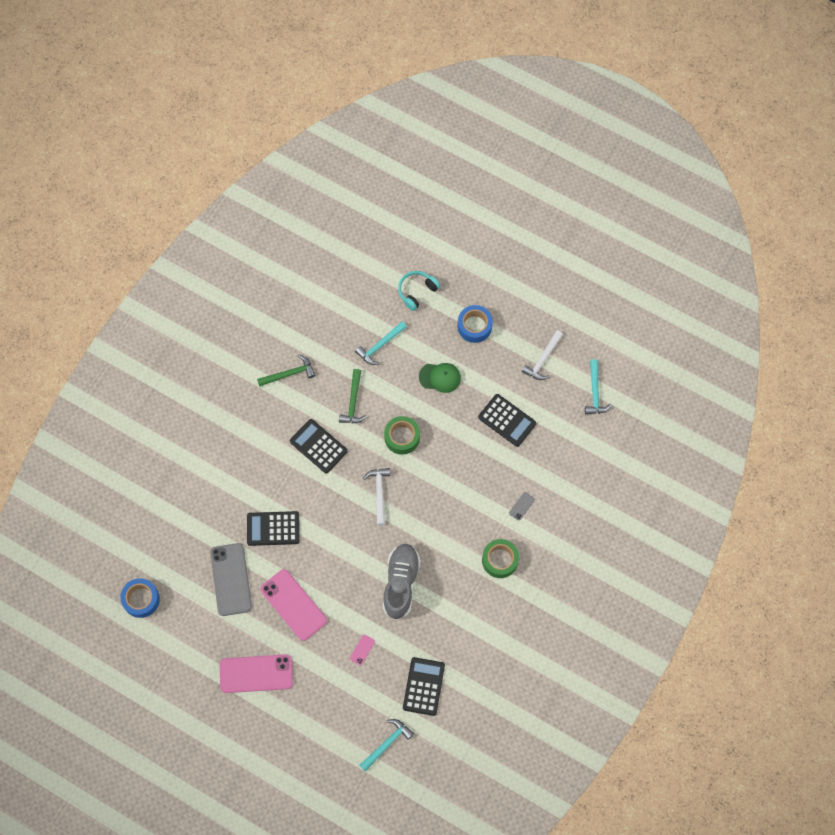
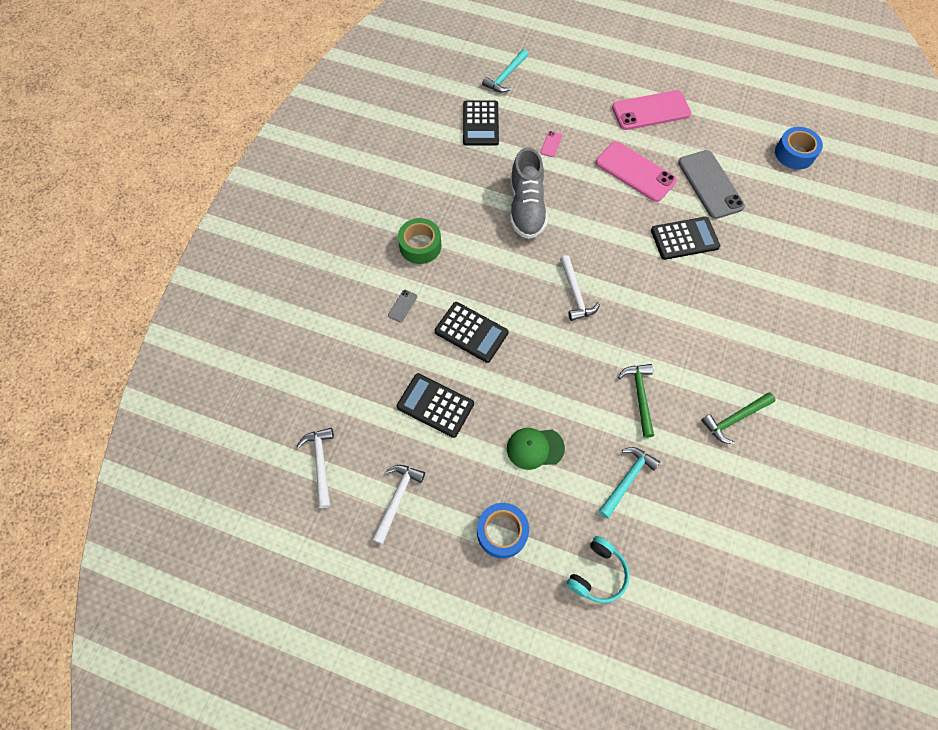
camera: 170 degrees right, 5 degrees down
black calculator [290,419,348,473] -> black calculator moved to [435,302,509,363]
green tape [384,416,420,455] -> none
turquoise hammer [585,359,612,414] -> white hammer [297,428,334,508]

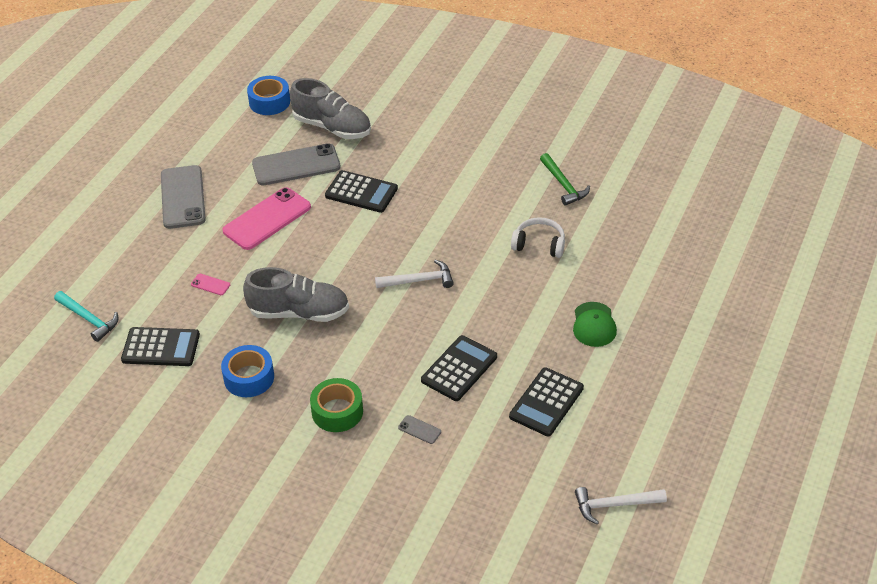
camera: 85 degrees left, 20 degrees down
white hammer [372,465,425,544] -> none
blue tape [477,503,529,559] -> blue tape moved to [221,345,274,397]
turquoise headphones [566,536,630,603] -> none
turquoise hammer [599,447,660,518] -> none
pink phone [612,90,691,130] -> grey phone [161,165,206,229]
green hammer [618,364,654,438] -> white headphones [511,217,565,258]
black calculator [651,217,720,260] -> black calculator turned 120 degrees clockwise [325,170,398,213]
none -> grey shoe [290,78,371,139]

